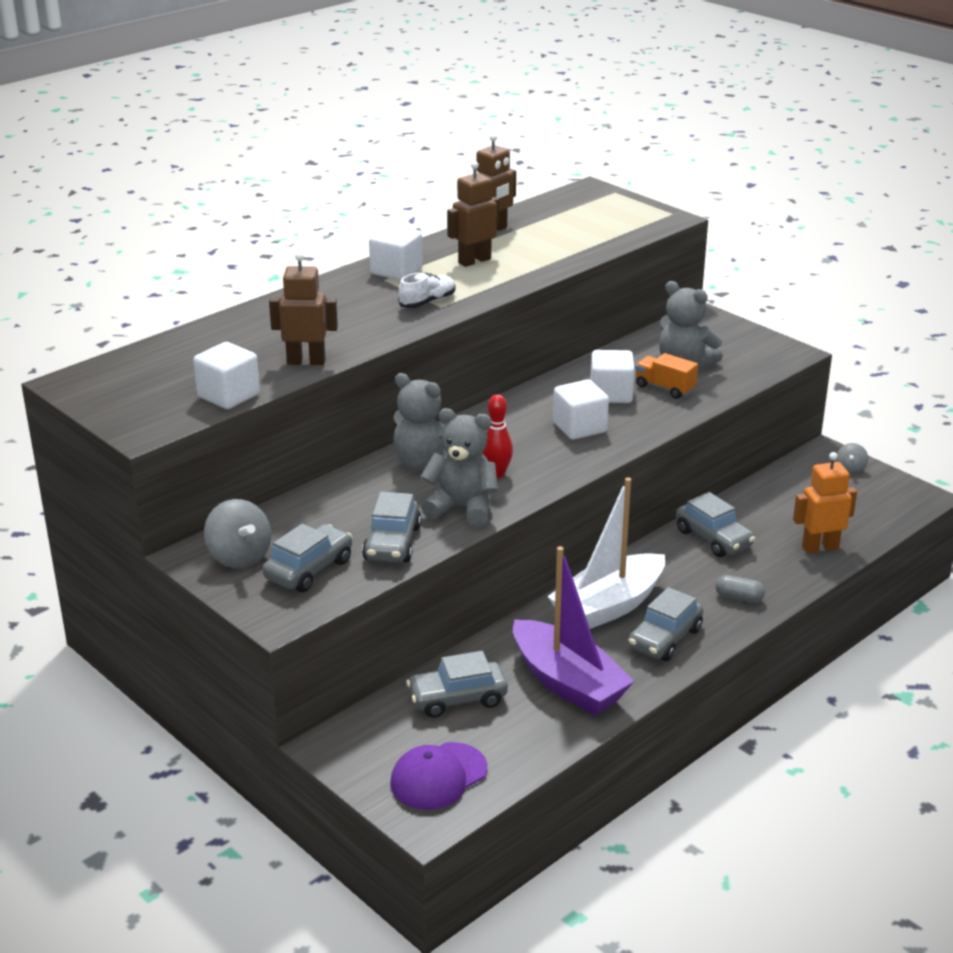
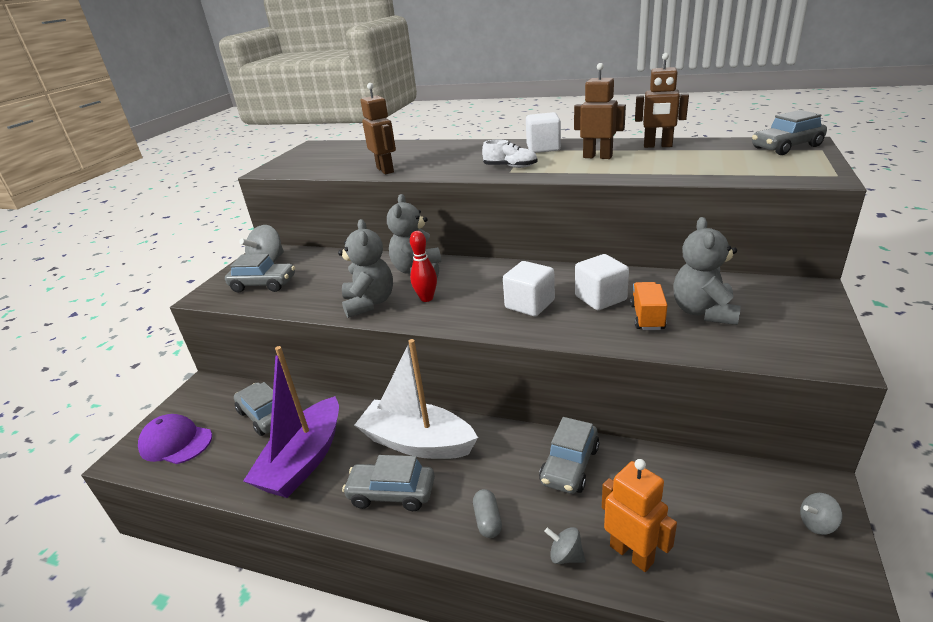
camera: 65 degrees right, 0 degrees up
white cube [193,342,260,409] -> none
grey car [362,492,421,563] -> grey car moved to [752,110,827,155]
none -> grey spinning top [544,527,586,564]

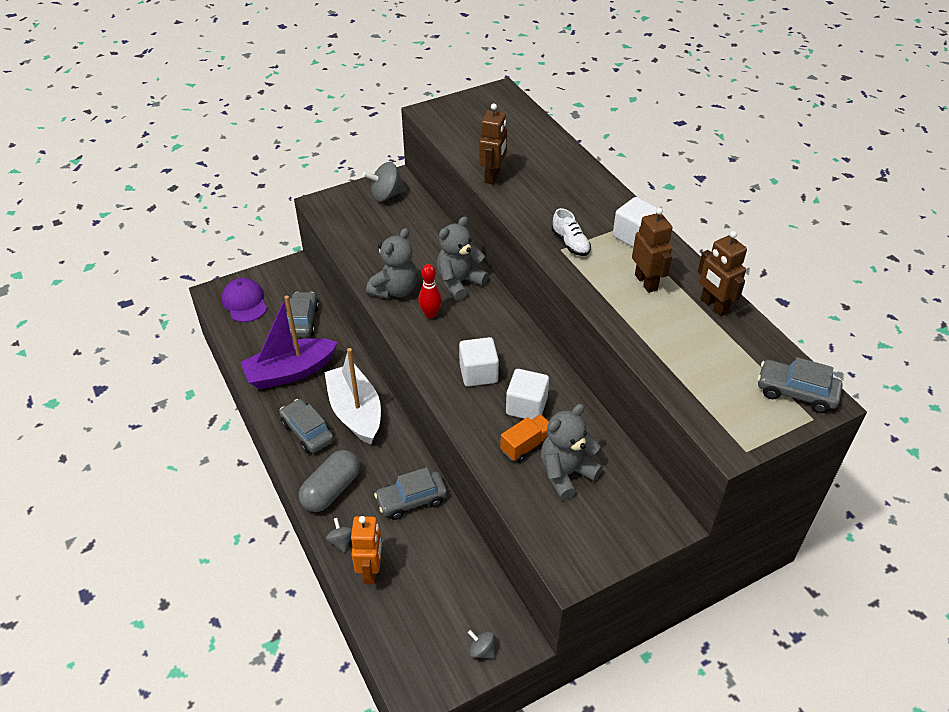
camera: 40 degrees right, 15 degrees up
grey car [225,254,295,293] -> none
grey capsule [473,489,502,538] -> grey capsule [299,450,360,512], size x1.94

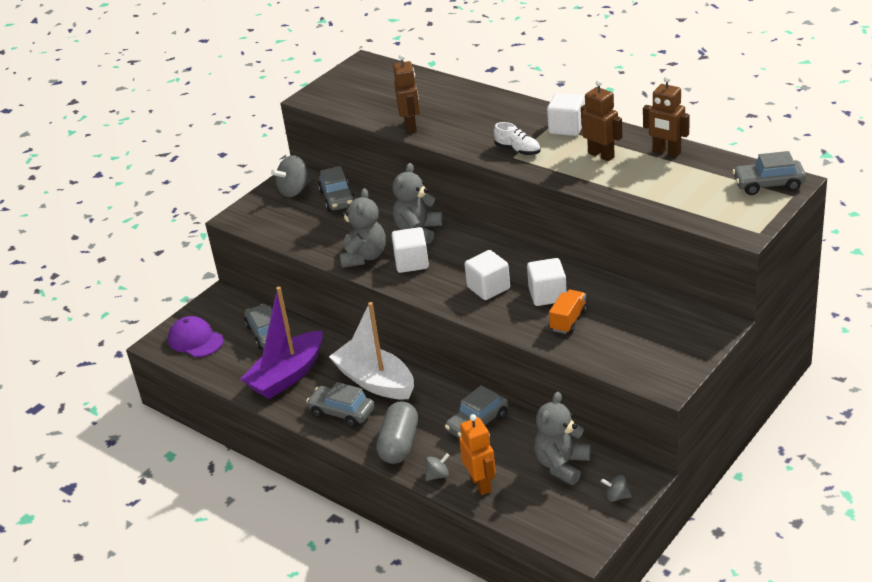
camera: 20 degrees left, 10 degrees down
grey spinning top [326,518,352,553] -> grey spinning top turned 105 degrees clockwise [425,453,450,481]
red bowling pin [418,264,442,319] -> white cube [391,227,429,273]
grey teddy bear [541,404,603,500] -> grey teddy bear moved to [534,392,591,485]
none -> grey car [318,166,356,212]

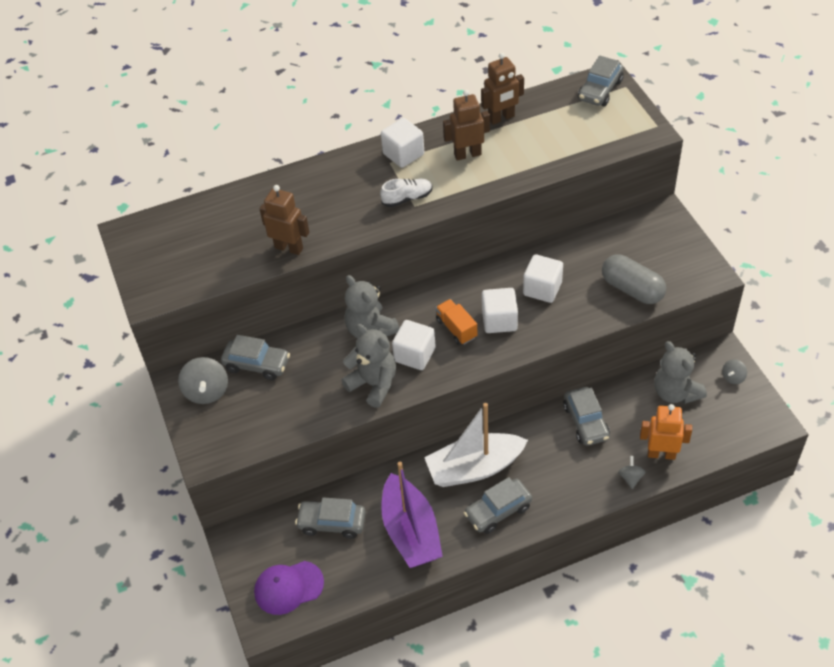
camera: 60 degrees left, 15 degrees up
grey capsule [376,401,418,464] -> grey capsule moved to [602,254,666,304]
orange truck [549,290,587,334] -> orange truck moved to [436,299,477,345]

